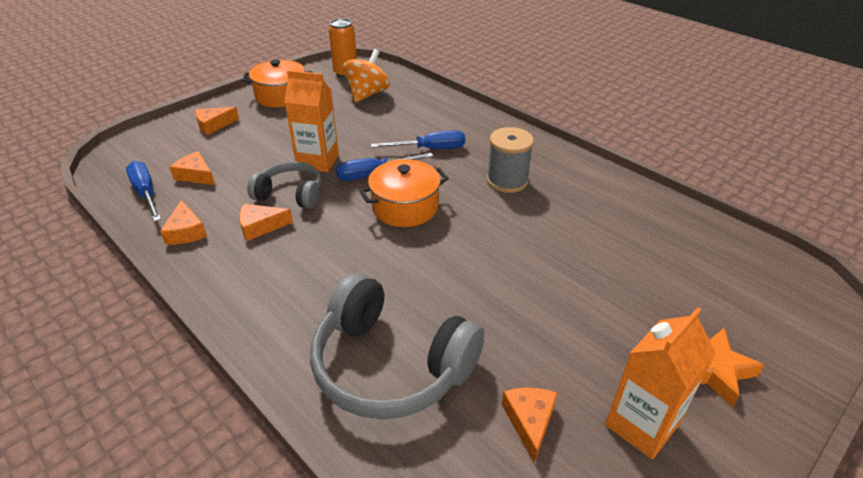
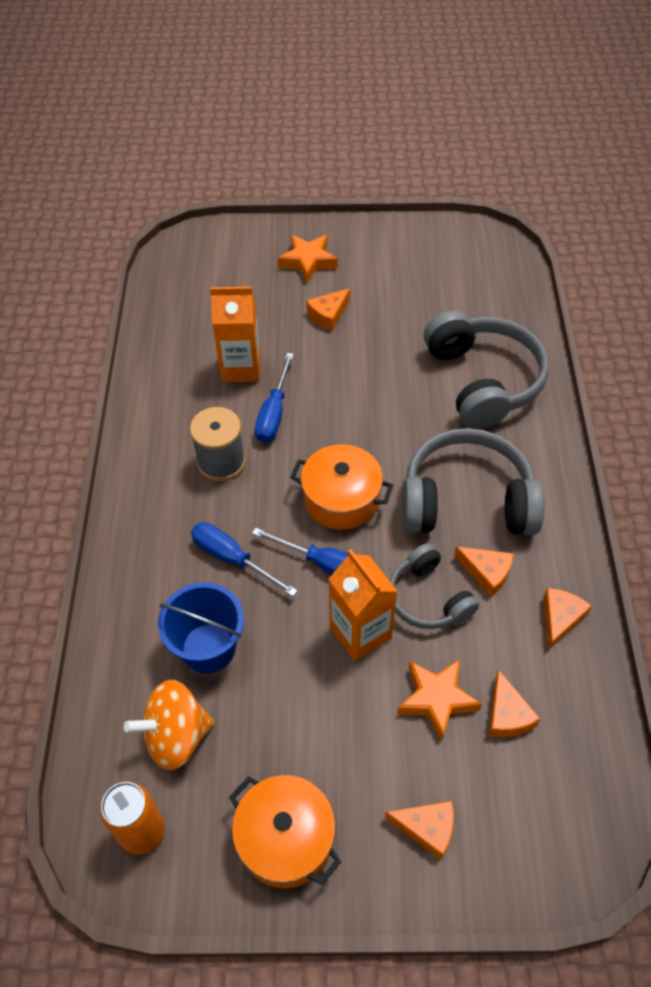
camera: 135 degrees left, 15 degrees up
blue screwdriver [126,161,161,222] -> blue screwdriver moved to [255,353,294,443]
orange cheese [502,387,558,463] -> orange cheese moved to [307,288,350,331]
orange carton [605,307,716,459] -> orange carton moved to [210,287,260,382]
none -> blue bucket [158,582,244,674]
none -> orange star [397,659,482,742]
none -> grey headphones [403,428,544,535]

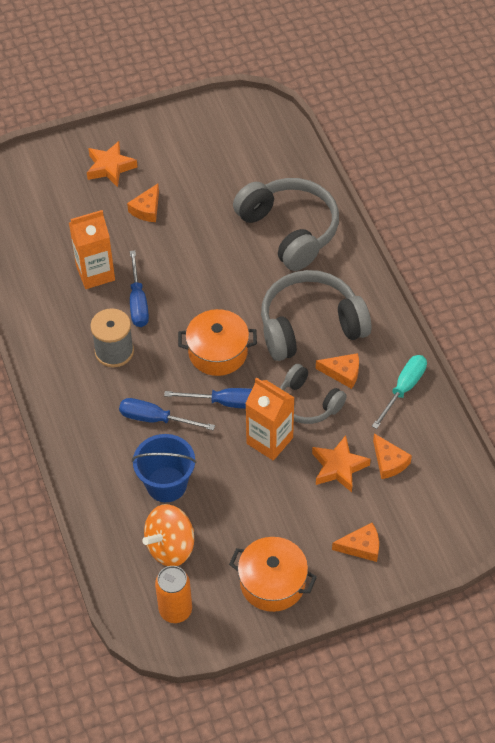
camera: 20 degrees left, 0 degrees up
orange cheese [543,588,592,651] -> turquoise screwdriver [372,355,427,429]

